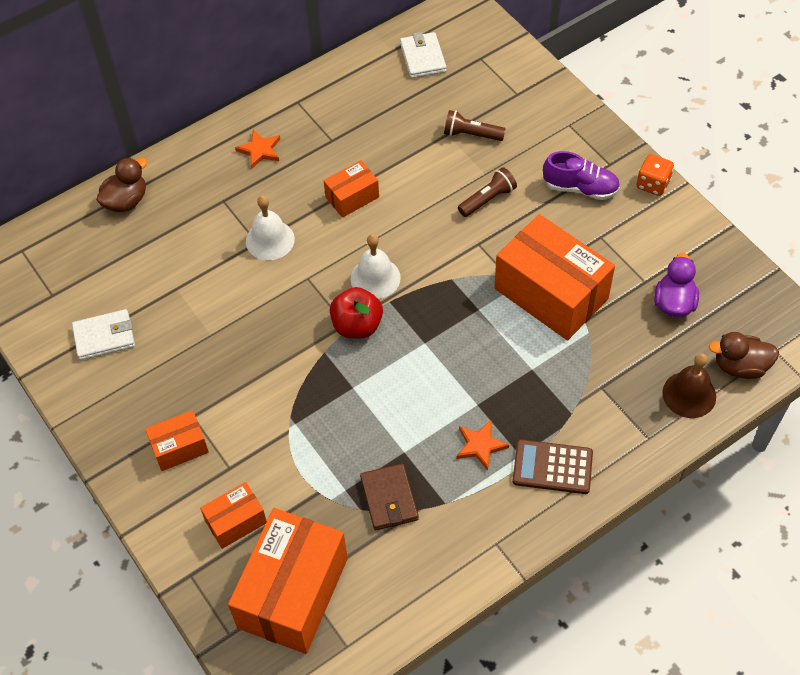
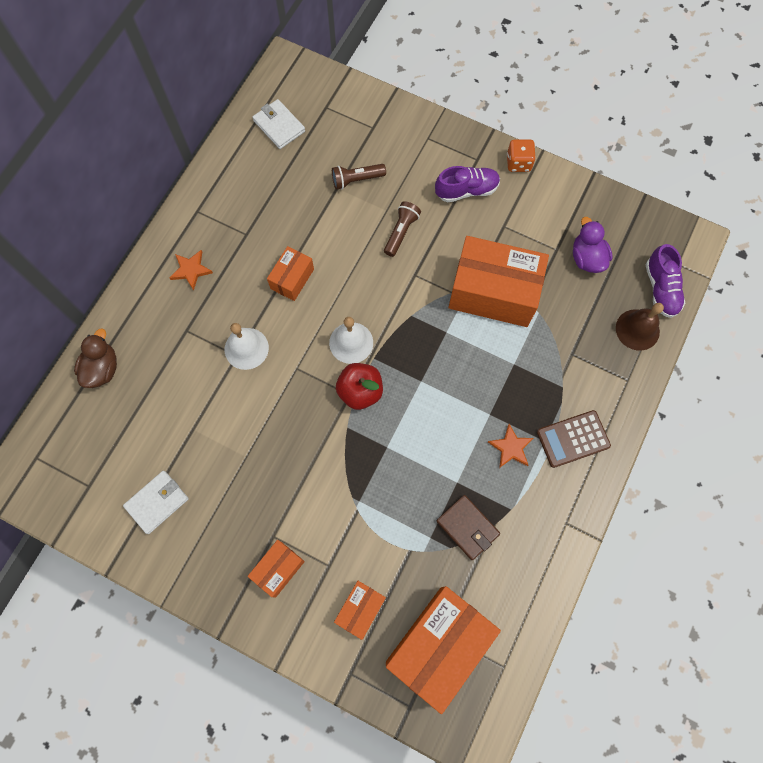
camera: 30 degrees left, 15 degrees up
orange box [228,508,348,654] -> orange box turned 45 degrees clockwise [386,586,501,714]
brown duck [709,332,779,379] -> purple shoe [646,244,685,318]

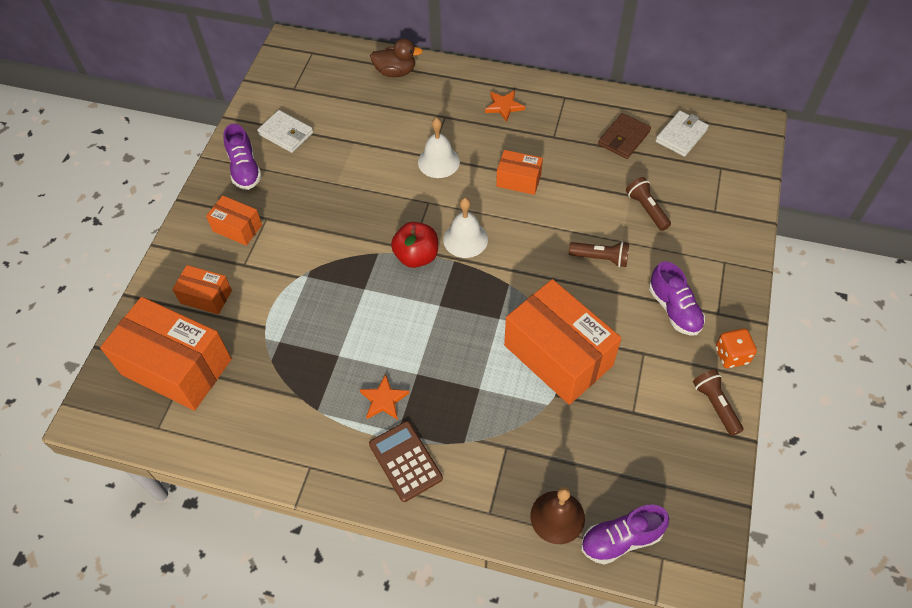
camera: 80 degrees right, 15 degrees down
brown wallet [436,495,500,560] -> brown wallet moved to [598,113,651,159]
orange box [449,236,549,327] -> orange box turned 45 degrees counterclockwise [504,279,621,405]
purple duck [573,217,613,273] -> none
none -> purple shoe [223,124,262,190]
none -> brown flashlight [693,369,744,436]

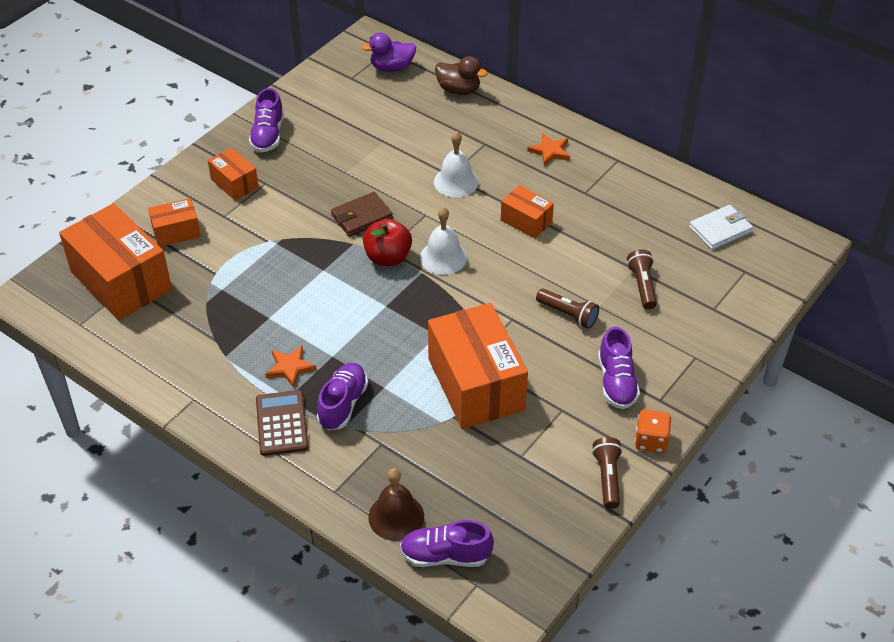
camera: 20 degrees right, 10 degrees down
orange box [172,265,232,315] -> orange box turned 60 degrees counterclockwise [148,198,201,247]
white wallet [257,110,313,153] -> none
brown wallet [598,113,651,159] -> brown wallet moved to [331,192,393,237]
none -> purple shoe [317,363,368,430]
none -> purple duck [361,32,416,72]

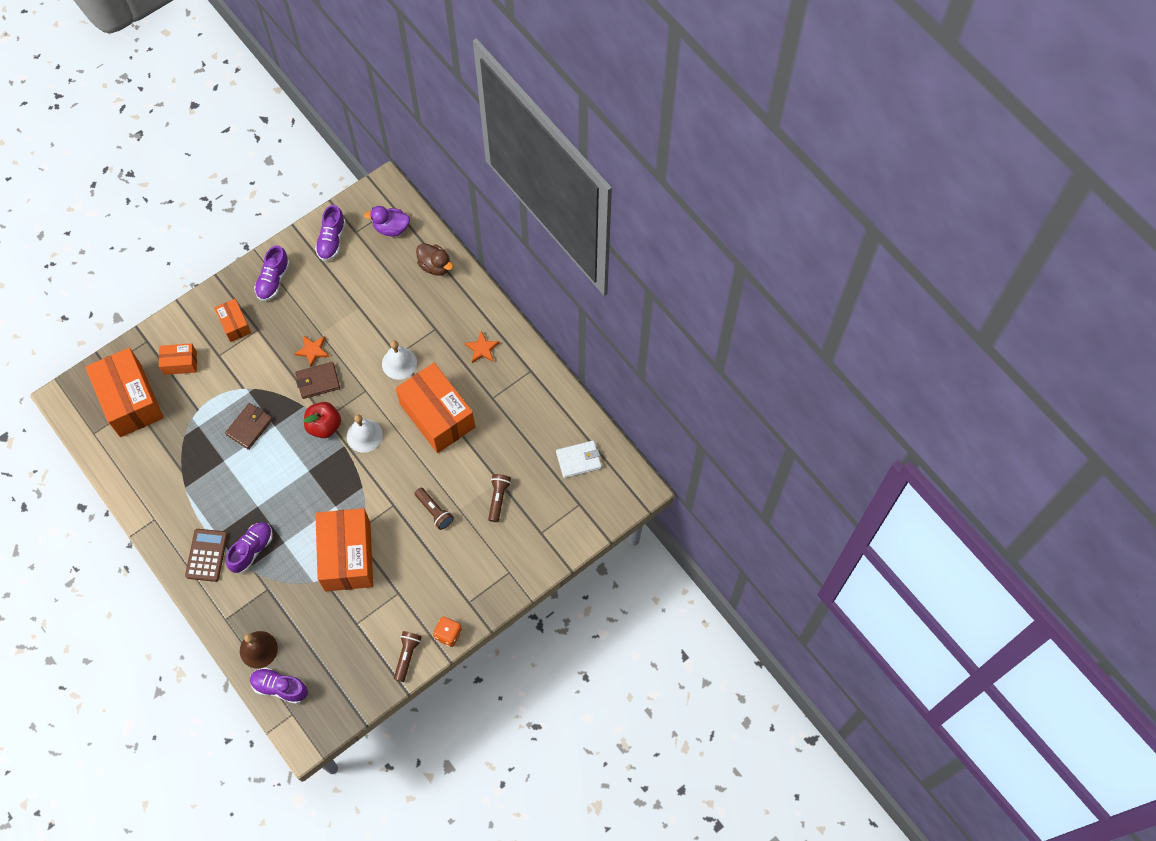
camera: 15 degrees right, 20 degrees up
orange star [265,346,317,388] -> orange star moved to [294,335,329,367]
orange box [501,185,554,239] -> orange box [395,363,475,453], size x2.01
purple shoe [598,327,640,409] -> purple shoe moved to [315,205,346,261]
none -> brown wallet [225,403,273,450]

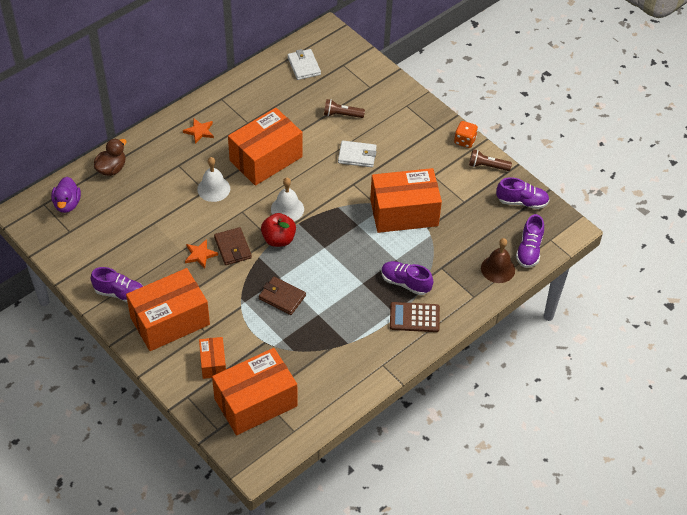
camera: 95 degrees left, 15 degrees down
orange box [214,299,251,342] -> orange box [126,268,210,351], size x2.01
purple shoe [315,205,346,261] -> purple shoe moved to [496,177,549,209]
brown flashlight [415,488,454,530] -> white wallet [338,141,377,167]

